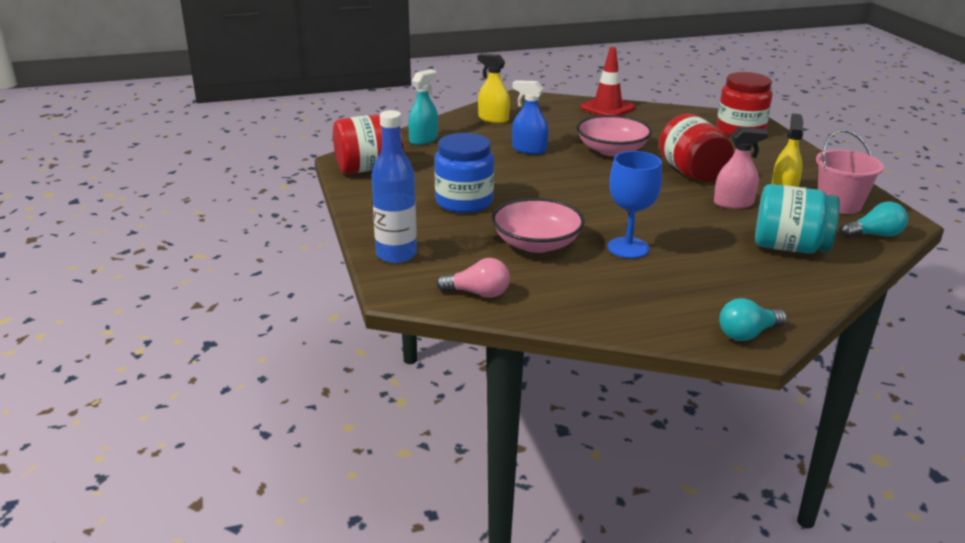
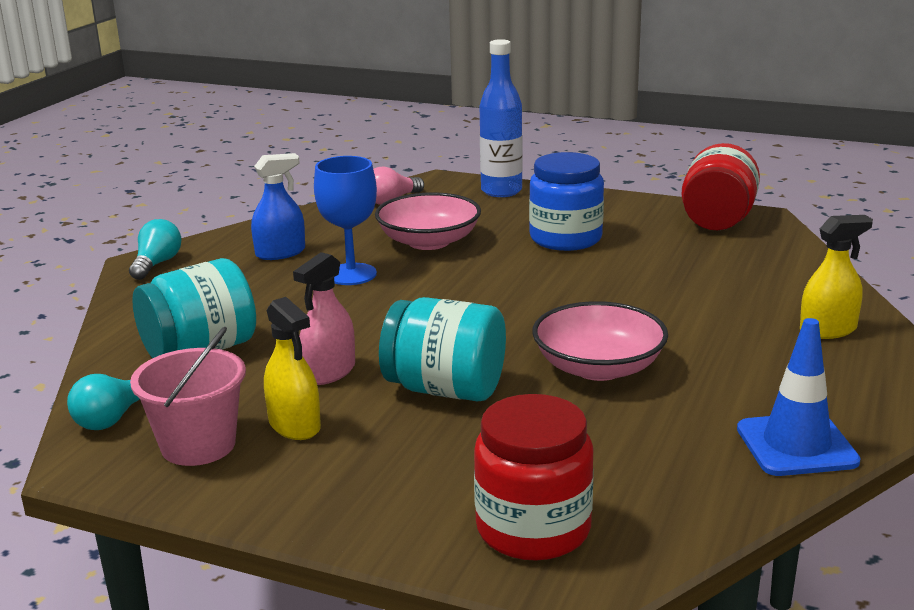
camera: 130 degrees right, 5 degrees down
turquoise spray bottle [408,69,438,145] -> none
blue spray bottle [512,80,549,154] -> blue spray bottle moved to [251,153,305,260]
red traffic cone [580,47,636,116] -> blue traffic cone [737,318,861,476]
red jar [659,113,734,182] -> turquoise jar [379,297,506,401]

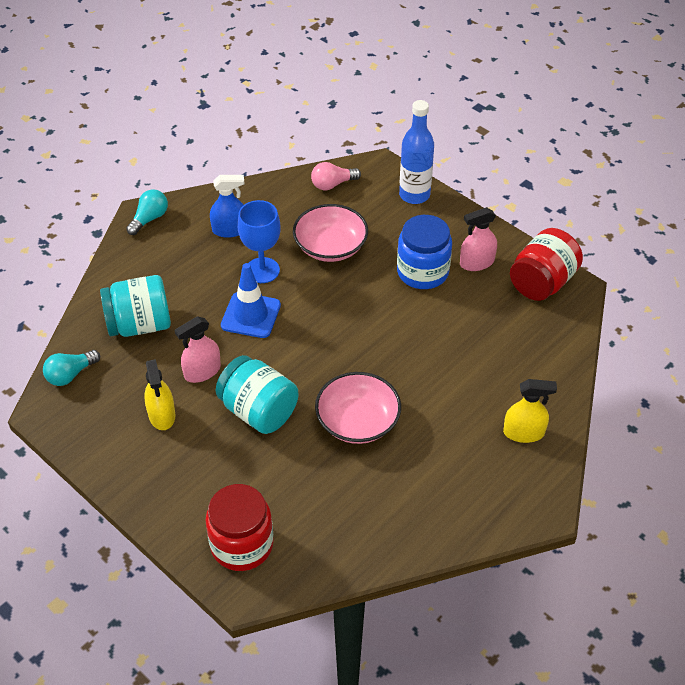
camera: 20 degrees right, 25 degrees up
pink bucket [130,327,246,466] -> none
blue traffic cone [737,318,861,476] -> blue traffic cone moved to [221,263,281,338]
none -> pink spray bottle [460,207,497,271]

